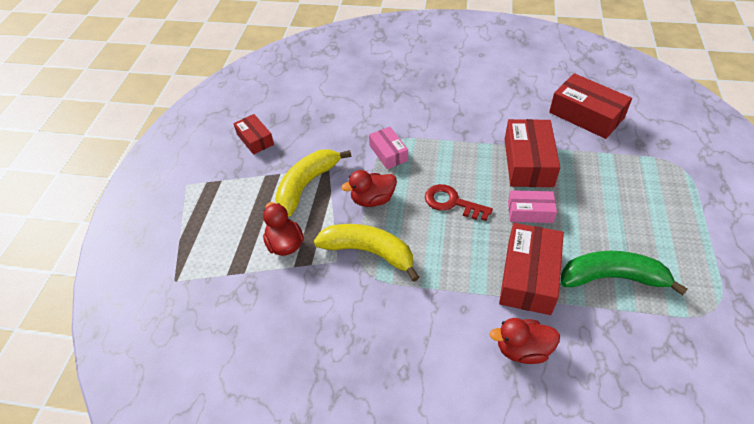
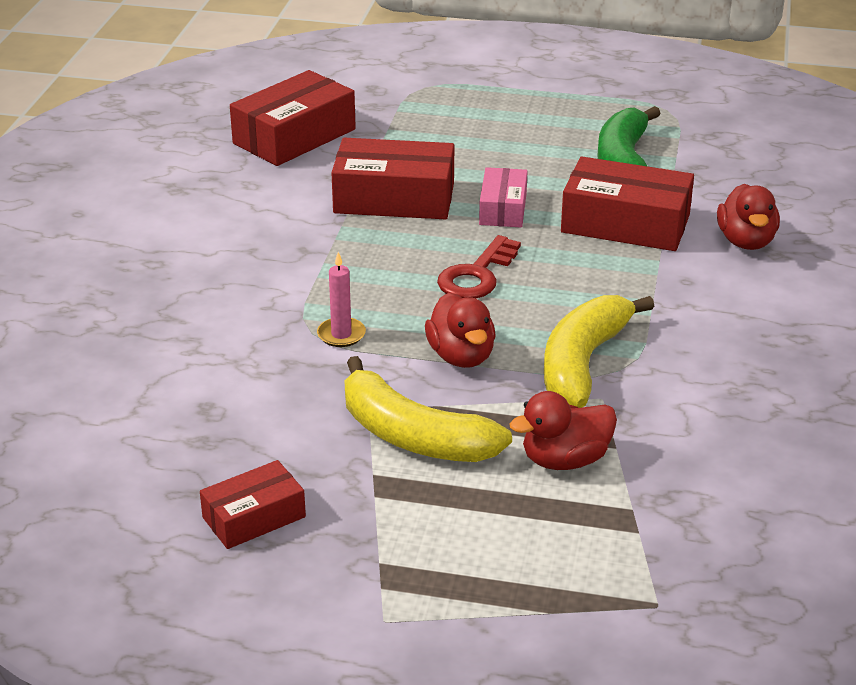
camera: 90 degrees left, 15 degrees down
pink box [369,127,408,169] -> pink candle [317,252,366,347]

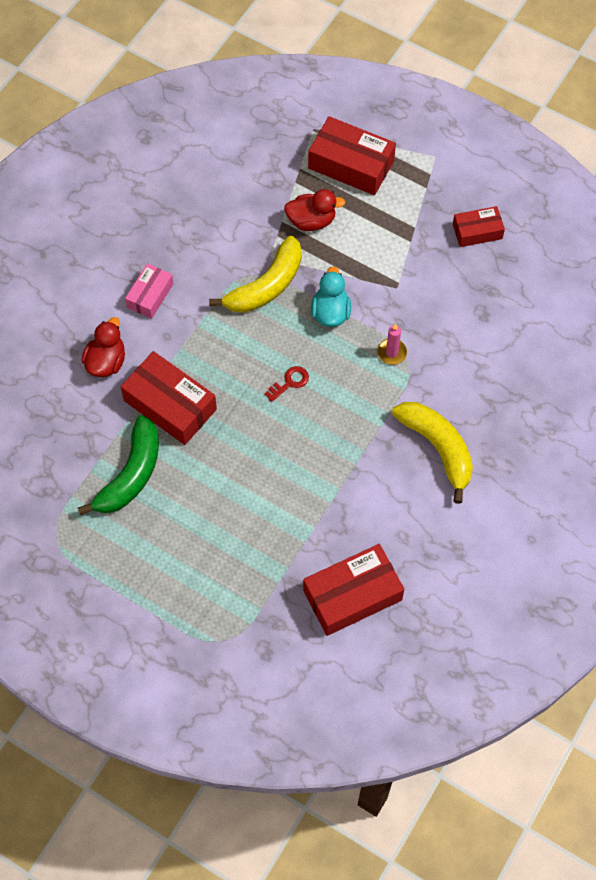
camera: 160 degrees left, 30 degrees up
red box [331,138,454,219] -> red box moved to [308,116,396,195]
yellow banana [345,356,512,462] -> yellow banana moved to [392,402,473,504]
red duck [425,293,496,368] -> turquoise duck [311,266,351,327]
red key [437,235,521,298] -> red key [265,366,309,402], size x0.64
pink box [479,167,528,227] -> pink box moved to [125,263,174,319]

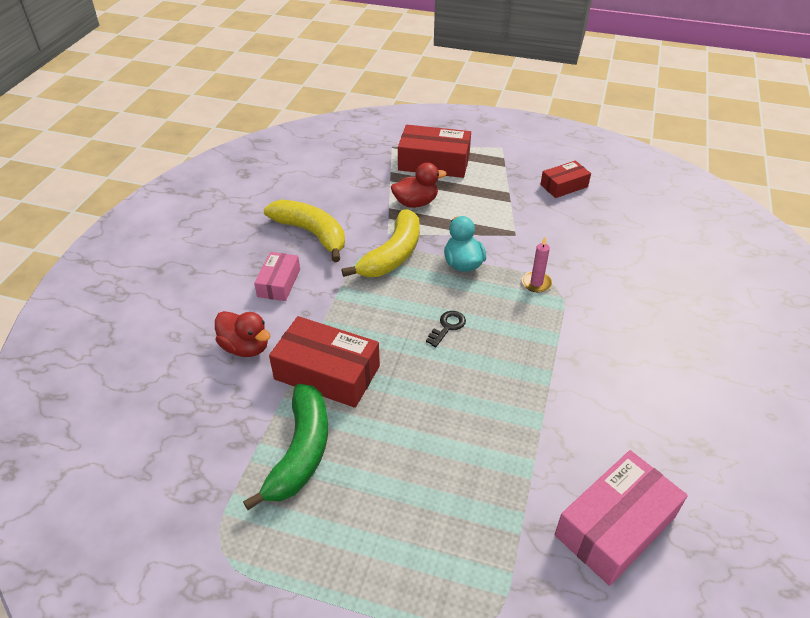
camera: 15 degrees left, 20 degrees down
red duck [82,317,125,377] -> red duck turned 120 degrees clockwise [215,311,271,357]
red key [265,366,309,402] -> black key [426,311,466,347]
red box [303,544,404,636] -> pink box [555,450,688,586]
yellow banana [392,402,473,504] -> yellow banana moved to [264,199,345,262]

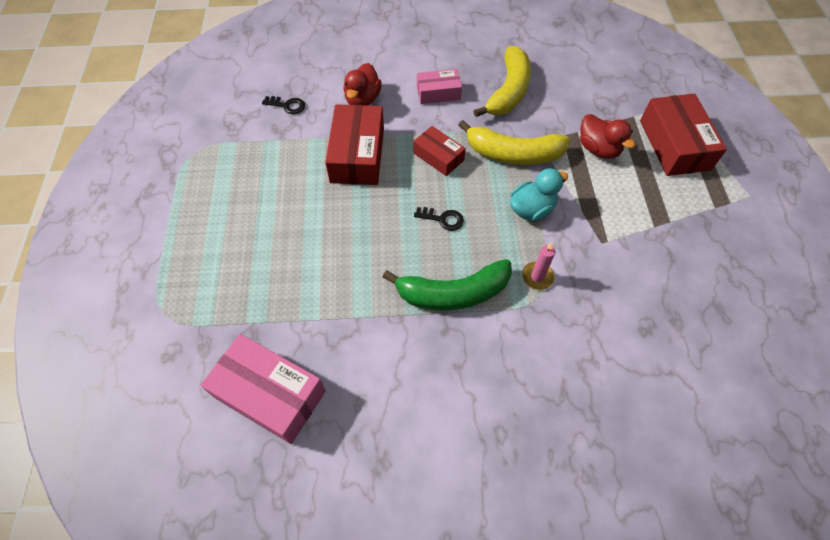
camera: 70 degrees right, 15 degrees up
green banana [243,384,328,510] -> green banana moved to [382,259,512,310]
red box [540,161,591,198] -> red box moved to [413,126,466,176]
none -> black key [262,96,305,114]

